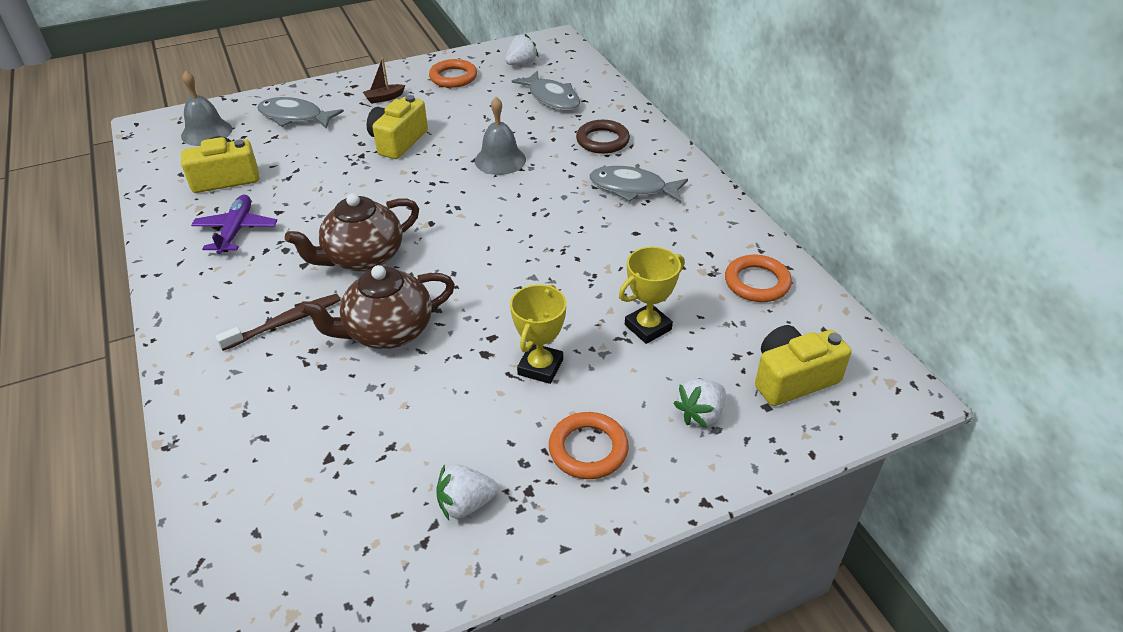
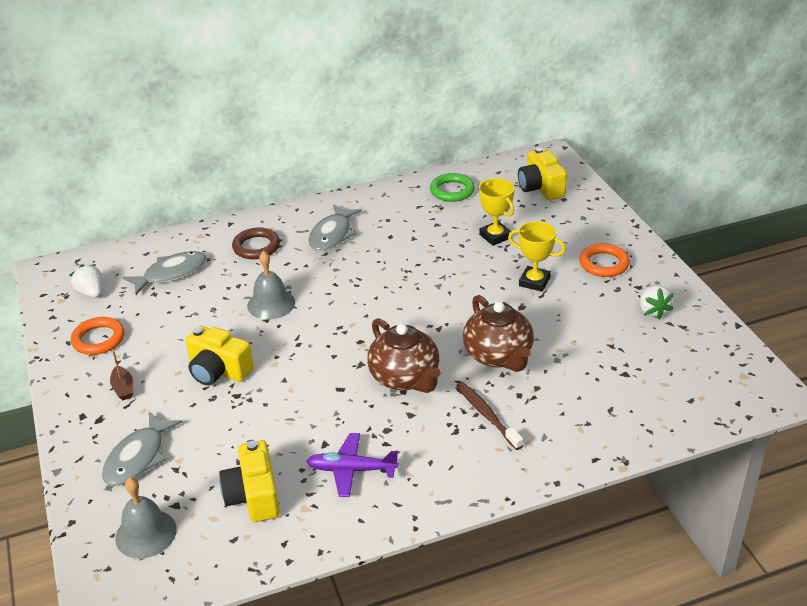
camera: 85 degrees left, 5 degrees down
white strawberry [673,379,726,428] -> none
orange ring [725,255,792,302] -> green ring [430,173,475,202]

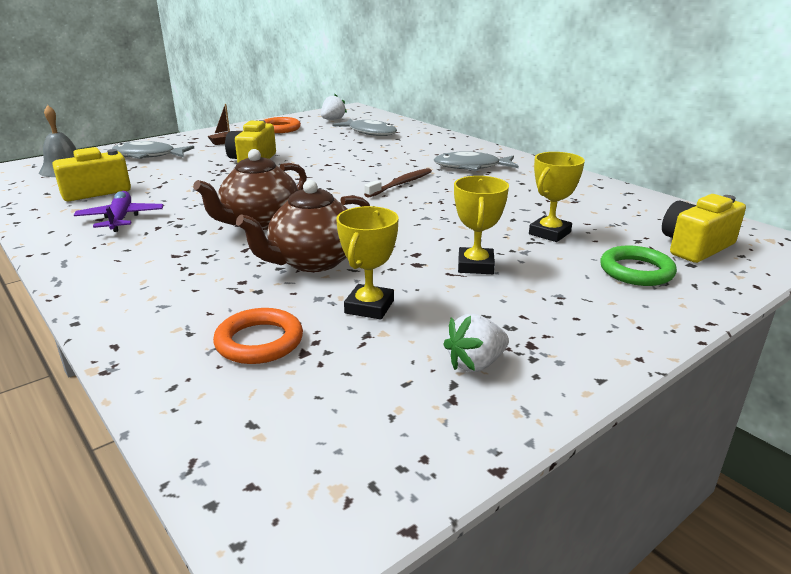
camera: 70 degrees right, 10 degrees down
brown ring [232,227,280,259] -> none
grey bell [247,251,295,320] -> none
green ring [430,173,475,202] -> green ring moved to [600,245,677,286]
brown toothbrush [456,382,523,450] -> brown toothbrush moved to [364,168,432,198]
orange ring [579,243,630,277] -> orange ring moved to [213,308,303,364]
none -> yellow trophy [336,206,399,319]

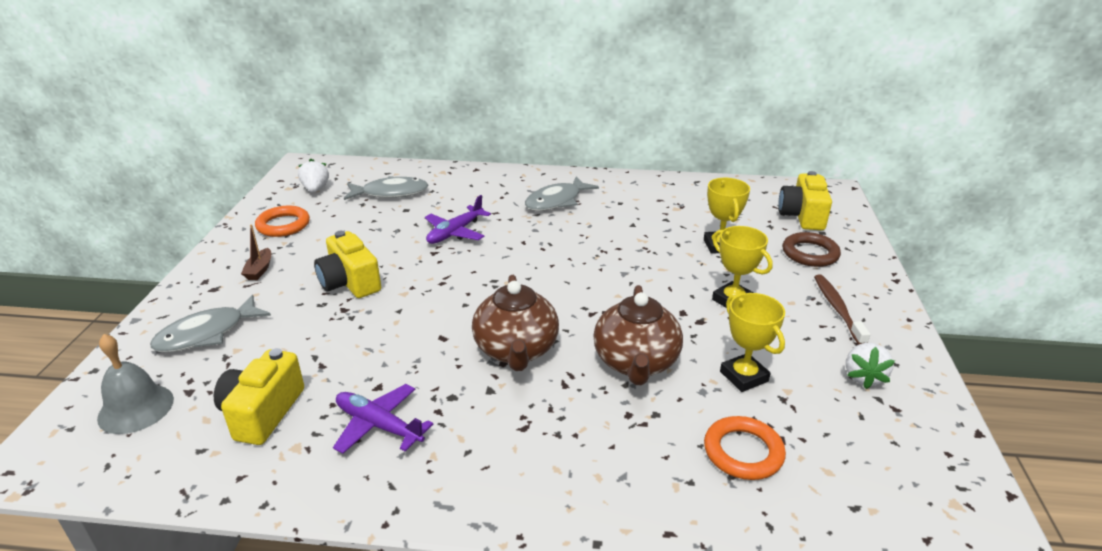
camera: 45 degrees left, 5 degrees up
brown toothbrush [364,168,432,198] -> brown toothbrush moved to [814,274,870,345]
green ring [600,245,677,286] -> brown ring [783,232,841,267]
none -> purple plane [425,195,491,244]

